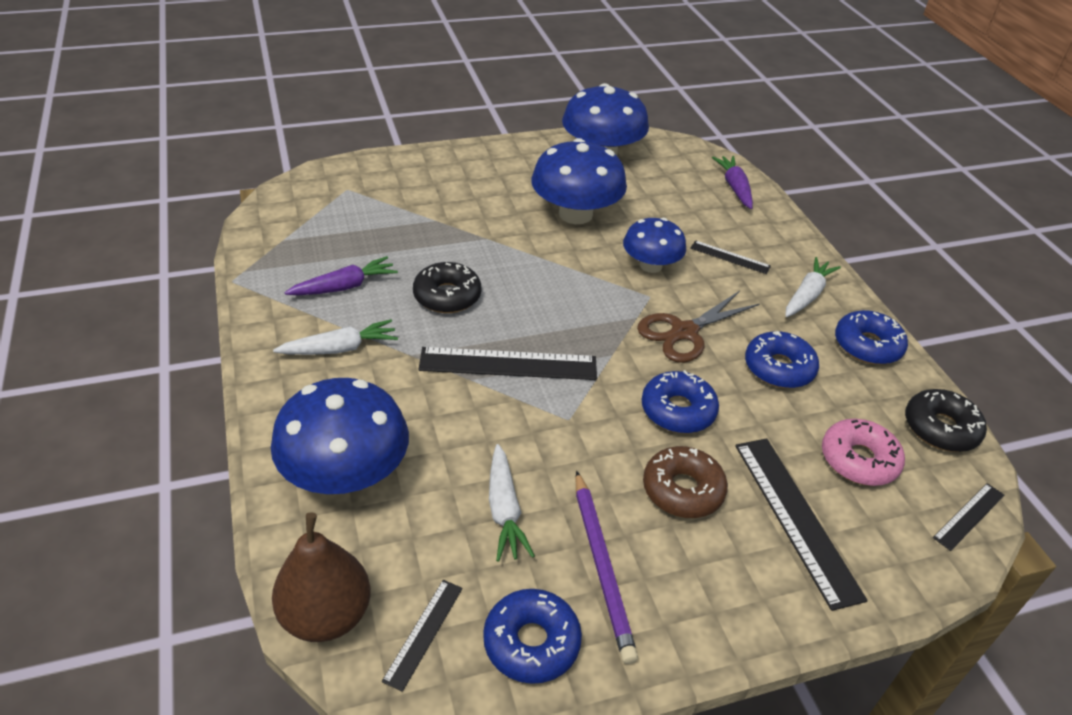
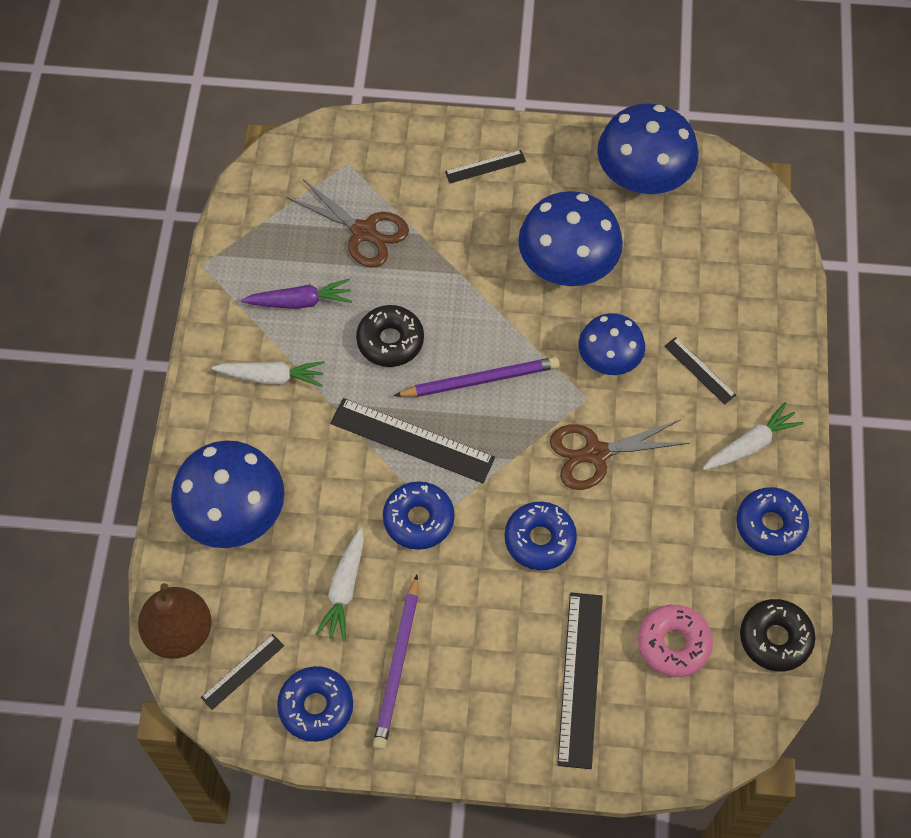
camera: 25 degrees right, 20 degrees up
brown donut [643,446,728,518] -> none
purple carrot [712,156,753,209] -> none
blue donut [745,331,819,388] -> blue donut moved to [383,481,455,550]
black ruler [933,483,1004,551] -> black ruler moved to [445,150,526,183]
none -> brown scissors [287,179,409,268]
none -> purple pencil [394,357,559,397]

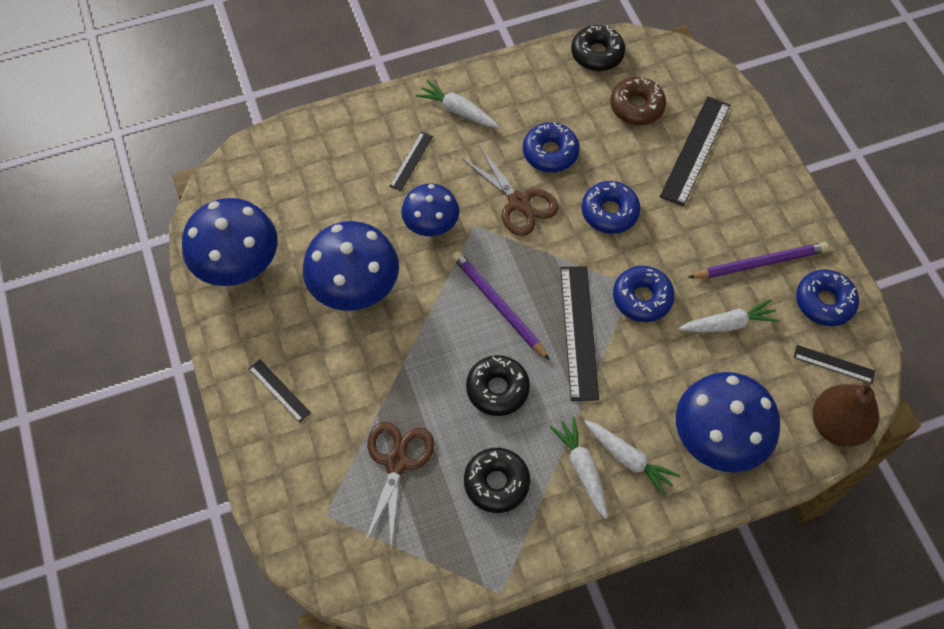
camera: 115 degrees left, 0 degrees up
purple carrot [241,279,352,309] -> black donut [464,448,530,513]
black ruler [557,593,603,769] -> black ruler turned 45 degrees counterclockwise [660,96,730,206]
pink donut [638,605,713,677] -> brown donut [610,77,666,125]
blue donut [736,487,809,556] -> blue donut moved to [523,122,580,172]
none -> white carrot [584,420,680,497]

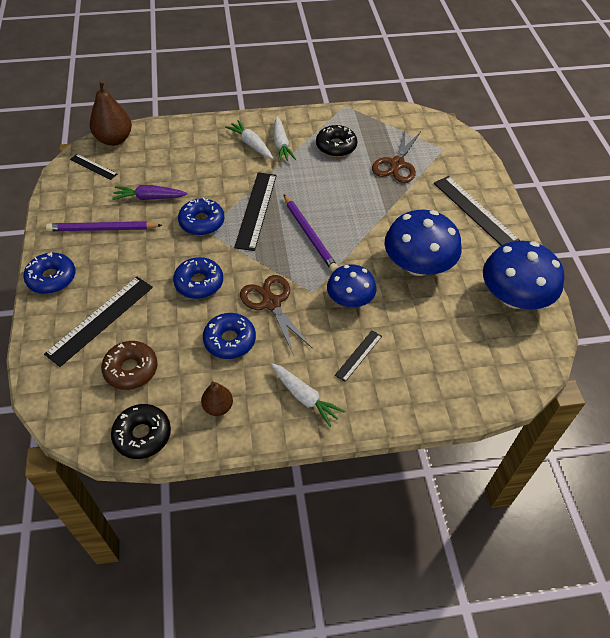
camera: 170 degrees left, 10 degrees down
black ruler [248,359,311,423] -> black ruler [434,176,520,246], size x1.89
black donut [466,355,530,416] -> none
blue mushroom [676,372,780,472] -> none
white carrot [678,299,780,332] -> purple carrot [112,185,187,200]
blue donut [796,270,859,326] -> blue donut moved to [23,253,75,294]
none -> brown pear [201,381,233,416]

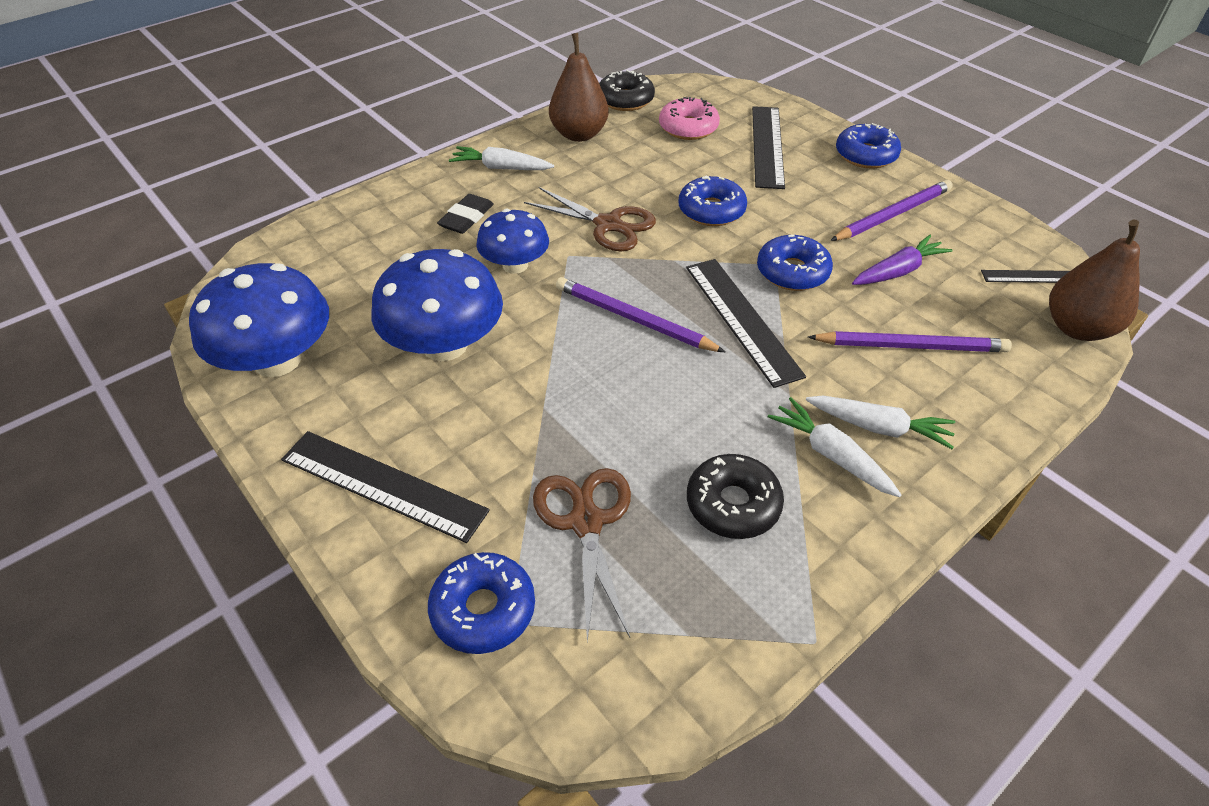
camera: 150 degrees right, 5 degrees down
brown donut [101,341,158,390] -> pink donut [659,97,720,140]
brown pear [201,381,233,416] -> brown pear [549,33,609,142], size x1.75
blue donut [203,313,256,359] -> blue donut moved to [428,552,535,654]
black ruler [335,330,382,382] -> black eraser [437,194,494,234]
none -> purple pencil [808,331,1012,352]

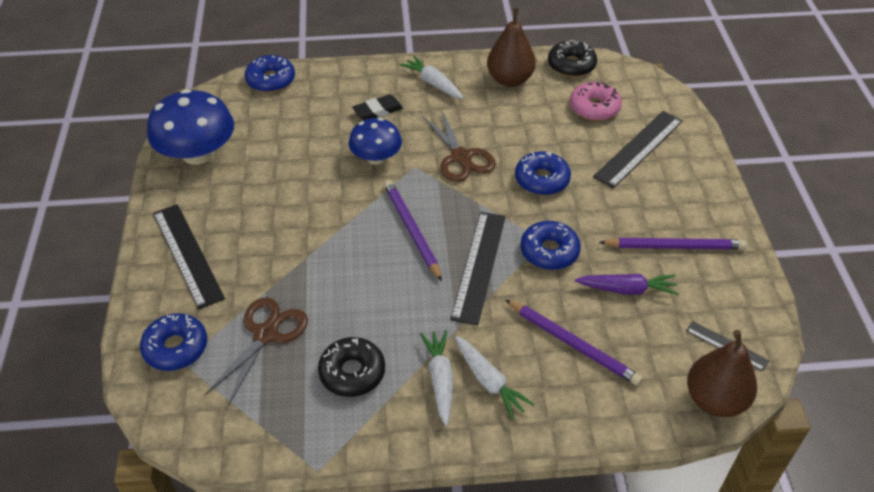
camera: 35 degrees right, 0 degrees up
blue mushroom [371,249,503,361] -> none
blue donut [836,123,901,169] -> blue donut moved to [245,55,295,93]

